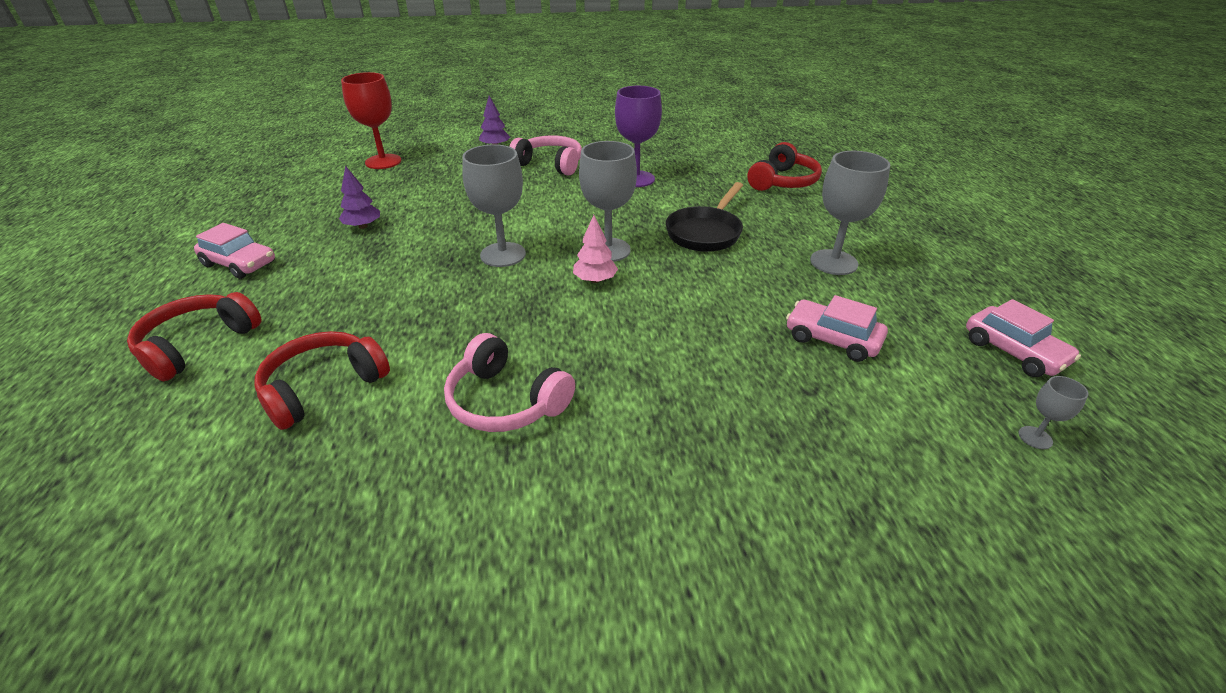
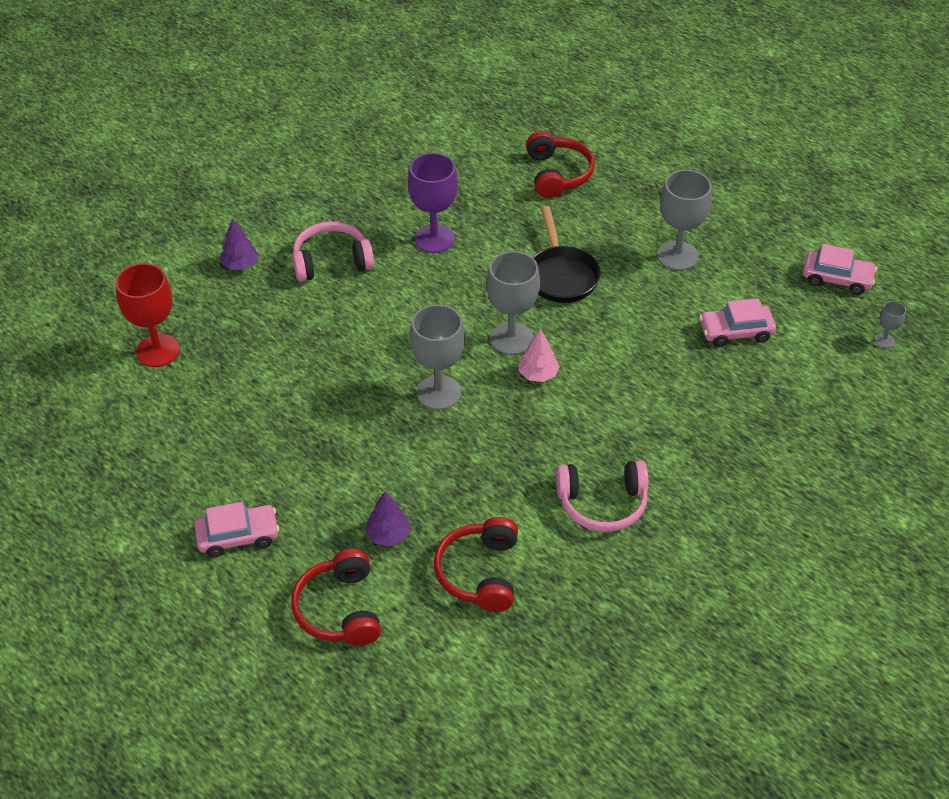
camera: 40 degrees left, 10 degrees up
purple tree [339,166,380,229] -> purple tree moved to [365,491,411,547]

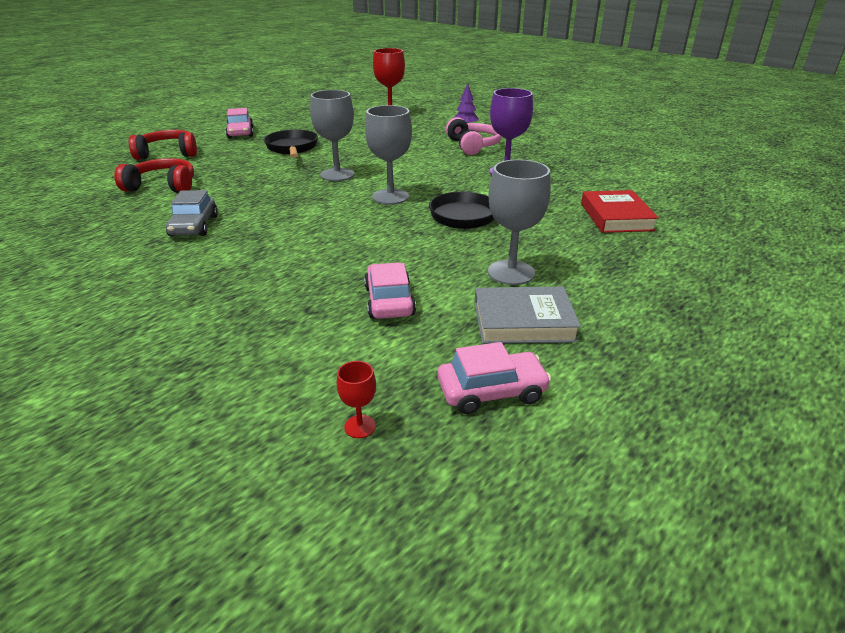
camera: 90 degrees right, 15 degrees down
purple tree [365,491,411,547] -> none
pink tree [519,329,560,382] -> none
red headphones [526,131,595,198] -> red book [581,190,659,233]
pink headphones [556,460,648,532] -> grey car [166,190,218,237]
pink car [803,244,877,295] -> pink car turned 120 degrees counterclockwise [437,342,551,414]
grey goblet [875,301,906,348] -> red goblet [337,361,376,438]
none -> black pan [264,129,318,158]
none -> grey book [475,287,581,344]

